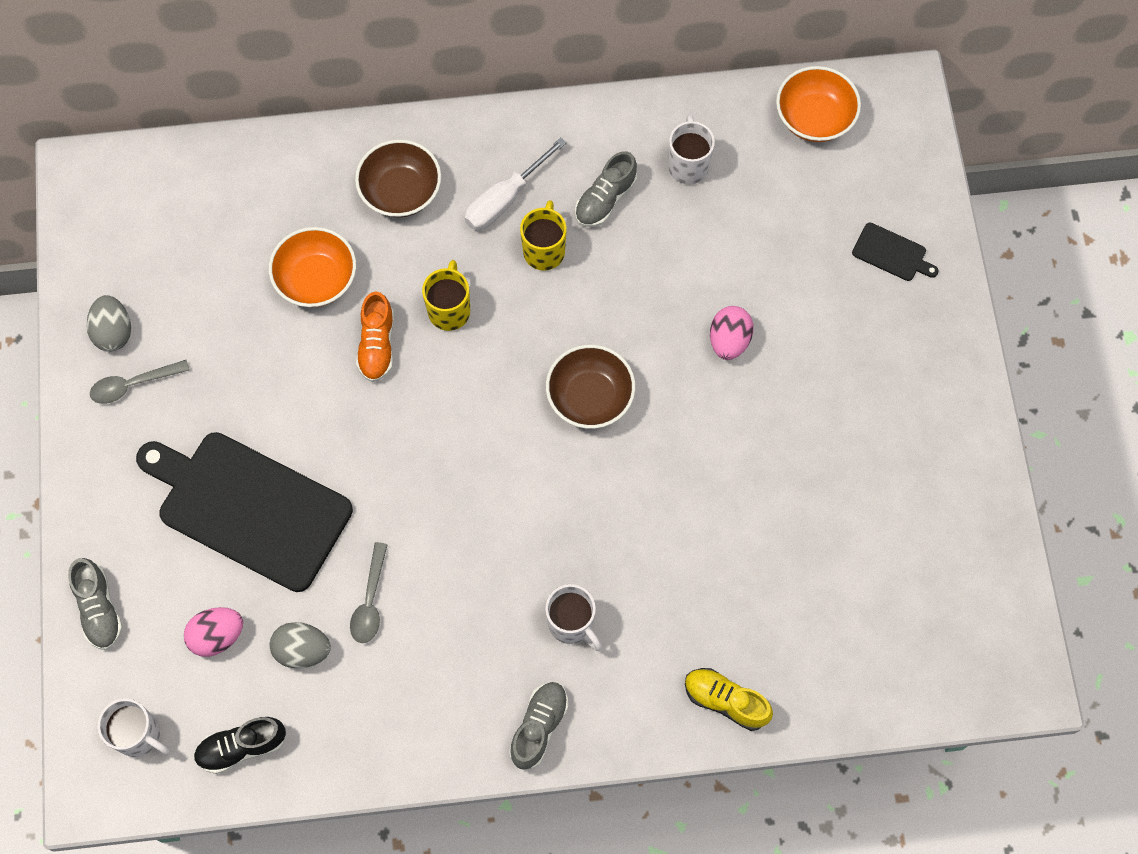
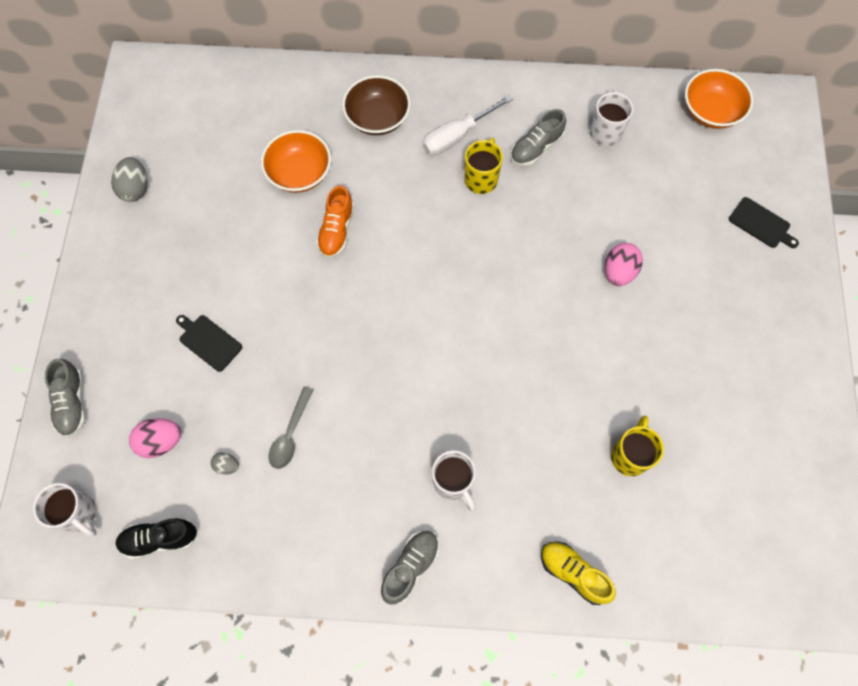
camera: 10 degrees right, 0 degrees up
grey spoon [90,360,190,404] -> none
black cutting board [136,432,353,592] -> black cutting board [176,315,242,372], size x0.41
grey egg [269,622,331,668] -> grey egg [211,452,239,475], size x0.56
yellow mug [422,260,470,331] -> yellow mug moved to [611,416,664,476]
brown bowl [546,345,636,429] -> none

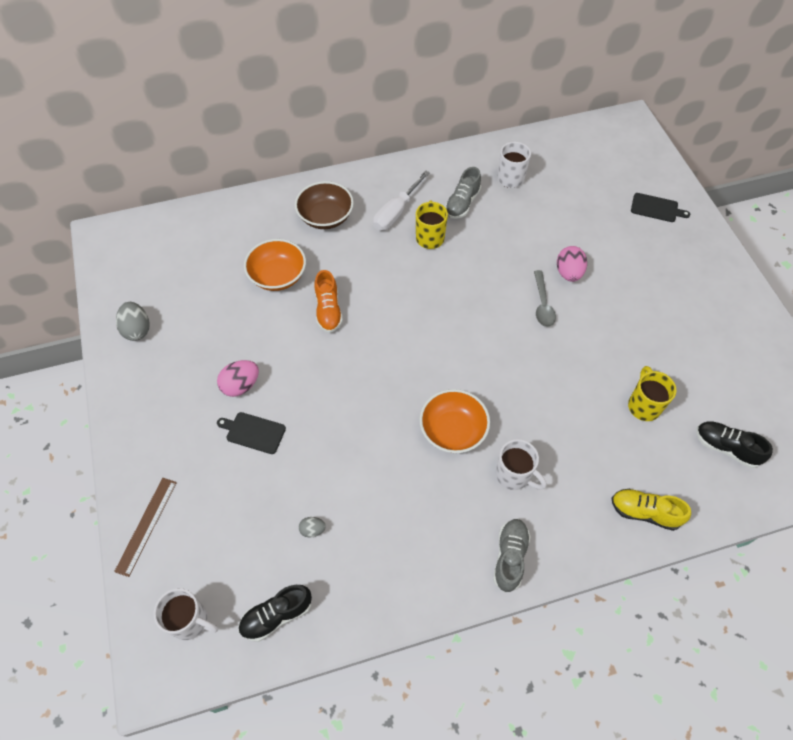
camera: 20 degrees left, 10 degrees down
grey shoe [45,359,85,438] -> brown ruler [114,478,177,577]
pink egg [129,418,181,458] -> pink egg moved to [217,360,259,397]
grey spoon [268,386,313,469] -> grey spoon moved to [534,270,556,327]
orange bowl [685,69,753,129] -> orange bowl moved to [419,389,490,453]
none -> black shoe [696,421,773,468]

